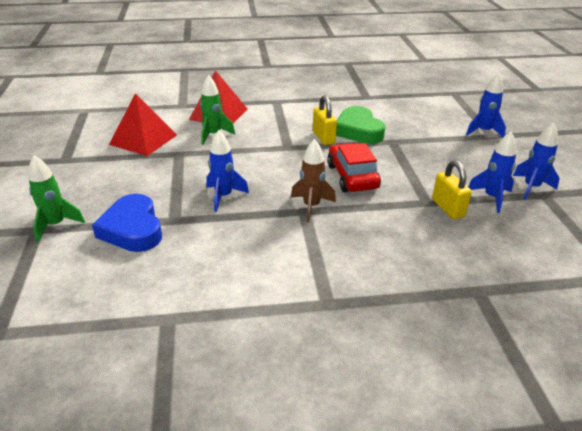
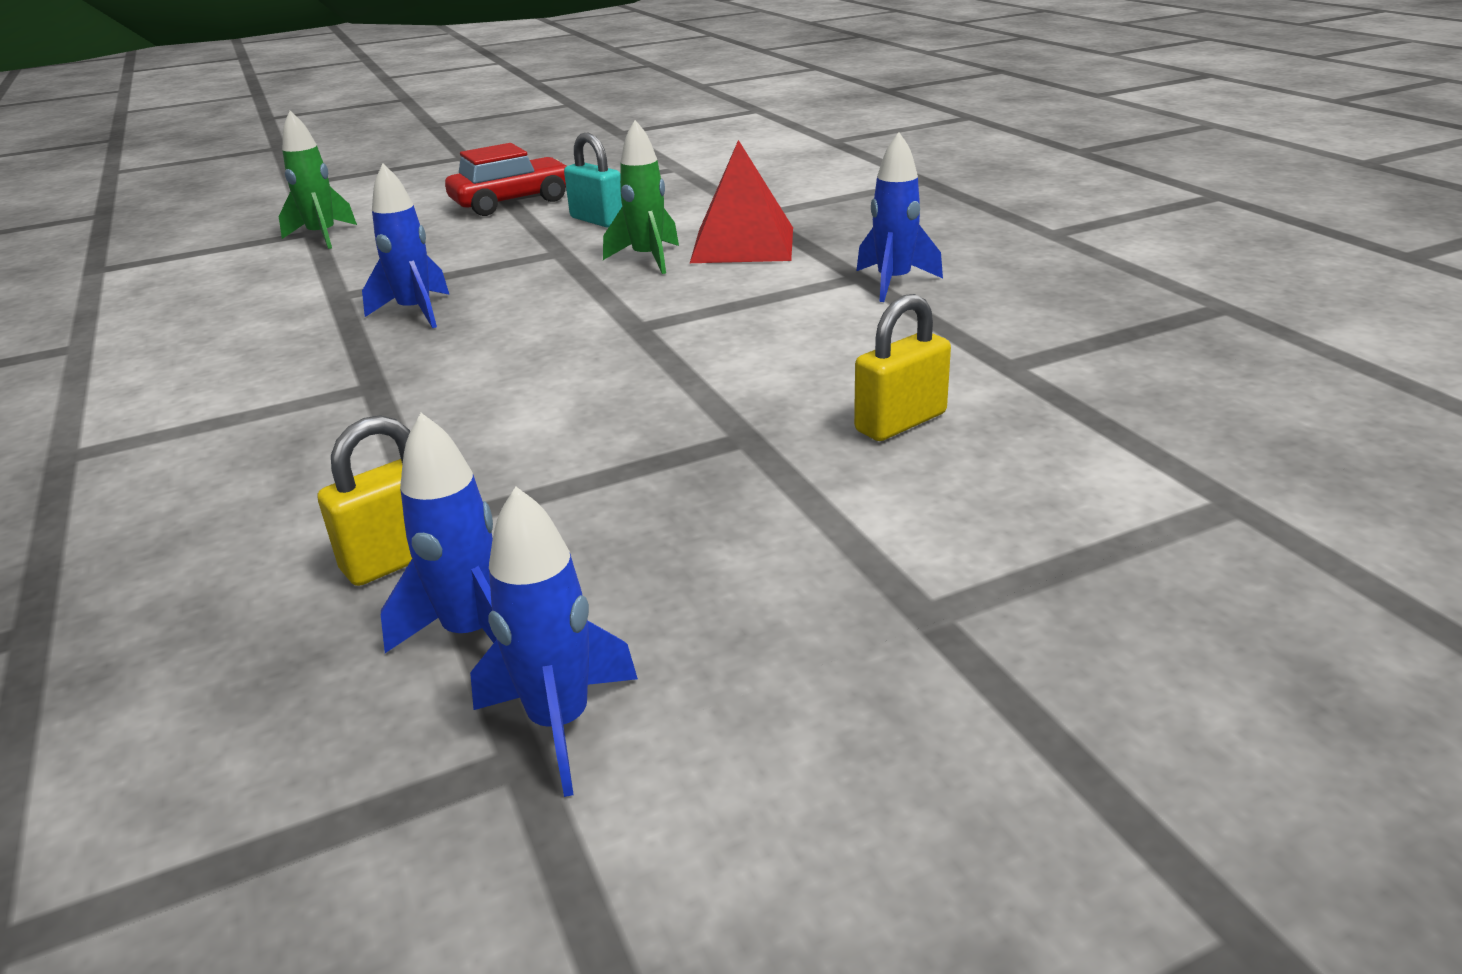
camera: 75 degrees right, 5 degrees down
blue heart [92,194,162,252] -> none
red pyramid [109,93,177,156] -> turquoise padlock [564,132,622,228]
brown rocket [291,139,336,223] -> none
yellow padlock [313,95,337,145] -> yellow padlock moved to [854,294,951,441]
red car [327,143,381,192] -> red car moved to [445,143,566,216]
green heart [336,106,385,144] -> none
blue rocket [466,73,506,137] -> blue rocket moved to [856,132,943,302]

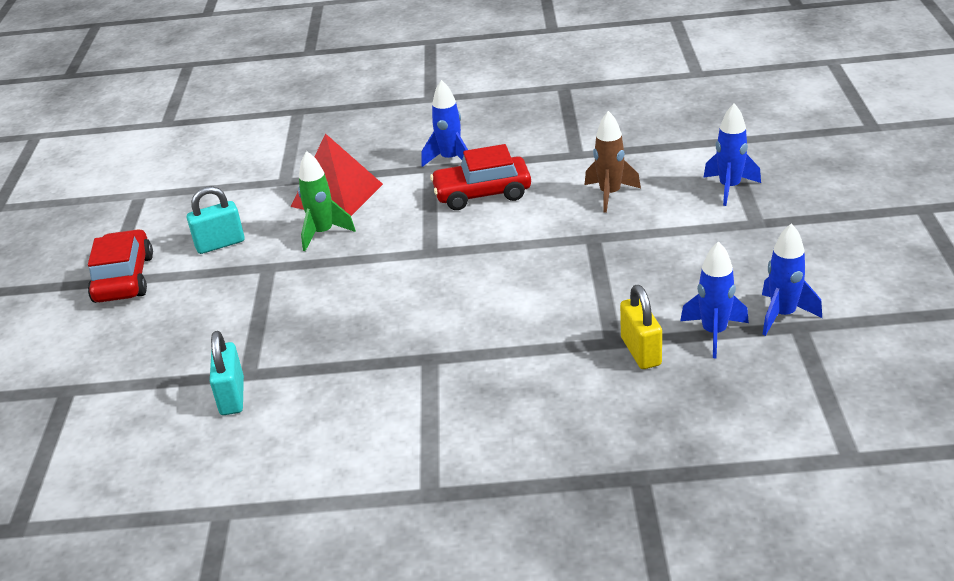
camera: 65 degrees left, 5 degrees up
green rocket [279,111,357,249] -> none
blue rocket [362,164,450,328] -> blue rocket moved to [703,103,761,206]
yellow padlock [854,294,951,441] -> brown rocket [585,111,641,213]
none -> turquoise padlock [210,331,244,415]
none -> red car [430,144,531,210]

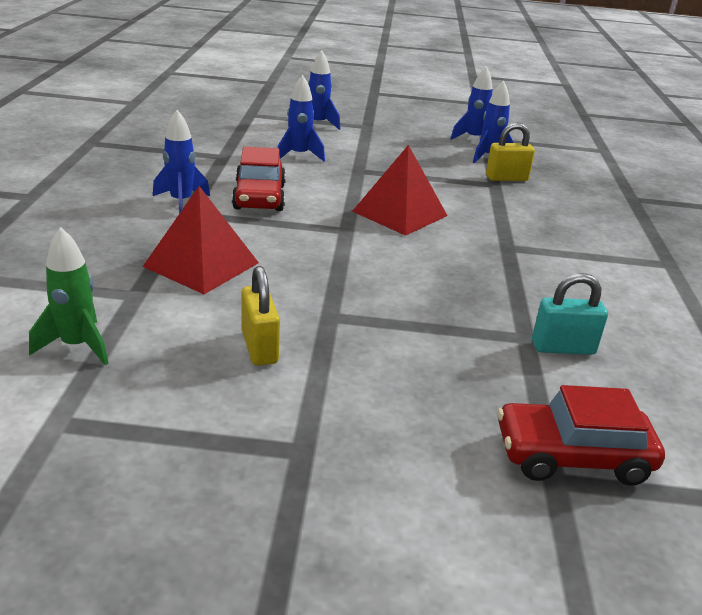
camera: 90 degrees left, 5 degrees down
red car [88,229,153,303] -> red car moved to [497,385,665,486]
turquoise padlock [187,186,245,254] -> yellow padlock [241,266,280,366]
green rocket [298,151,356,251] -> green rocket moved to [29,227,109,365]
brown rocket [585,111,641,213] -> blue rocket [278,75,325,162]
none -> red pyramid [352,145,448,236]

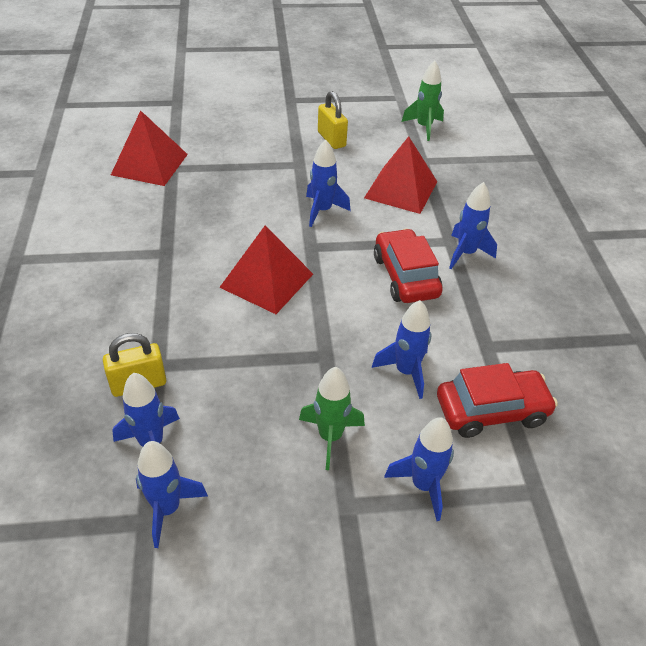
camera: 170 degrees right, 15 degrees up
red car [497,385,665,486] -> red car moved to [437,363,558,438]
turquoise padlock [532,273,608,355] -> red pyramid [111,110,188,186]
none -> green rocket [299,367,365,470]
none -> blue rocket [306,140,351,227]

